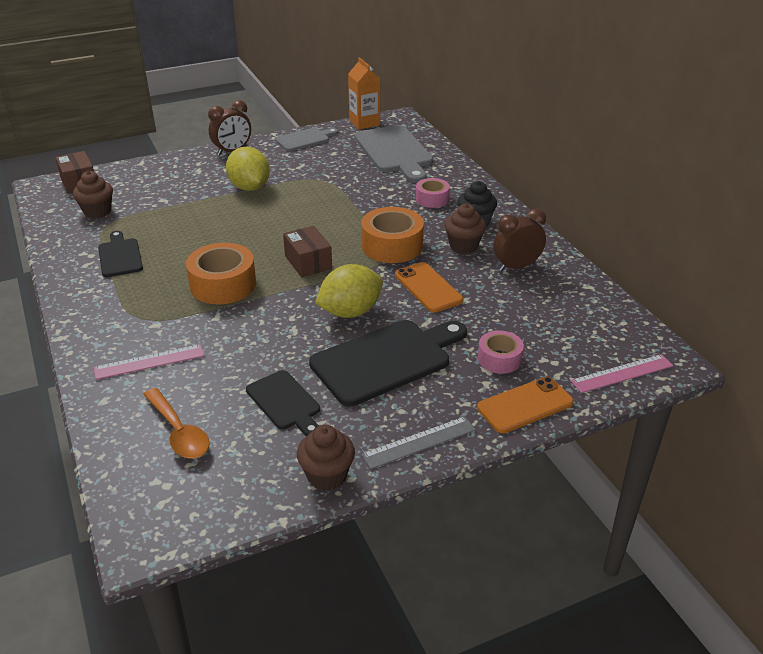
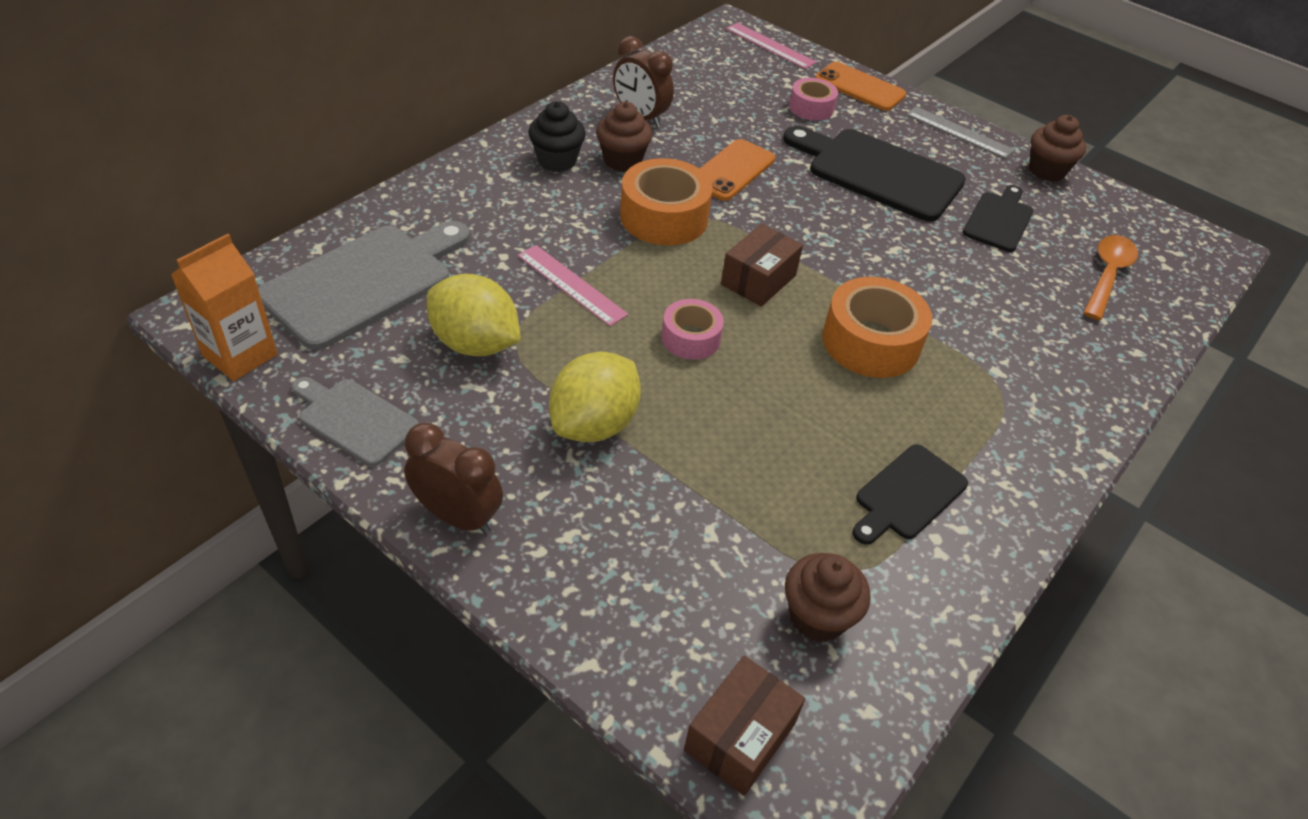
camera: 120 degrees left, 10 degrees up
pink ruler [94,344,204,380] -> pink ruler moved to [518,245,629,326]
yellow lemon [315,264,383,318] -> yellow lemon moved to [426,274,521,356]
pink tape [416,178,450,208] -> pink tape moved to [662,299,724,360]

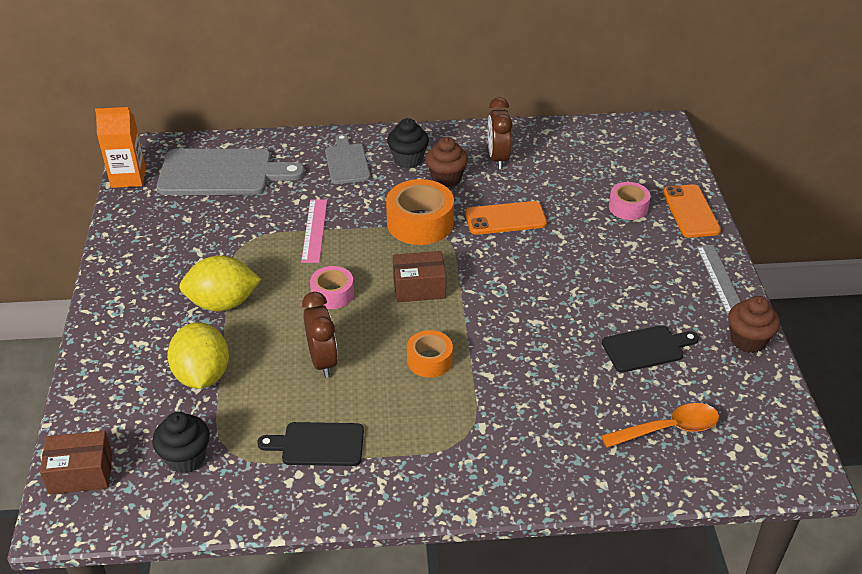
camera: 50 degrees right, 5 degrees down
grey cutting board [292,377,419,466] -> grey cutting board moved to [325,134,370,184]
brown clock [404,423,503,534] -> brown clock moved to [302,292,338,378]
yellow lemon [426,274,521,356] -> yellow lemon moved to [167,322,229,389]
pink ruler [726,23,817,69] -> none
black cutting board [783,126,966,222] -> none
brown cupcake [785,553,871,642] -> black cupcake [152,412,210,474]
orange tape [822,277,932,378] -> orange tape [407,330,453,378], size x0.60

